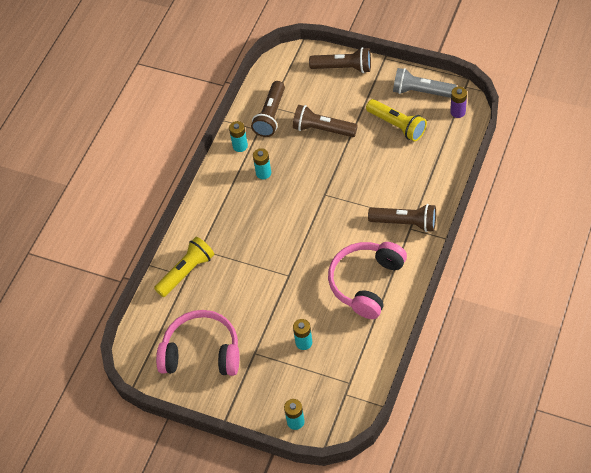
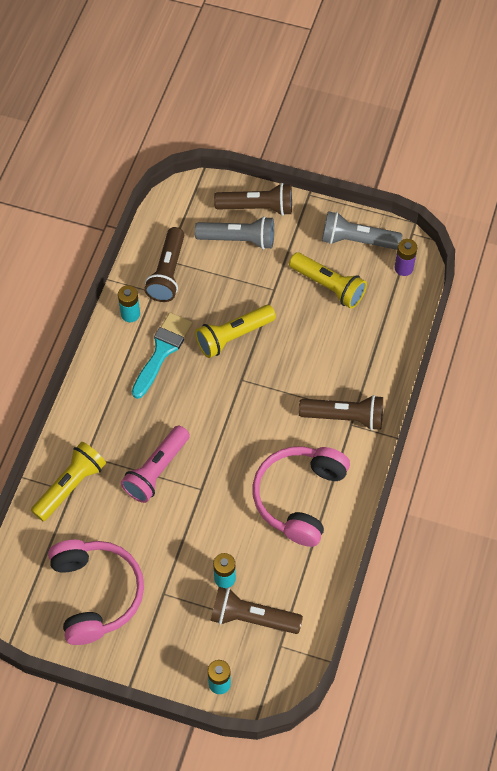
camera: 10 degrees left, 5 degrees up
pink headphones [156,310,239,376] -> pink headphones turned 75 degrees clockwise [48,540,144,645]
turquoise battery [253,148,271,179] -> turquoise brush [132,312,193,399]
brown flashlight [293,105,358,137] -> brown flashlight moved to [210,587,303,634]
none -> pink flashlight [121,425,190,503]
none -> grey flashlight [195,216,274,249]
none -> yellow flashlight [195,305,276,358]

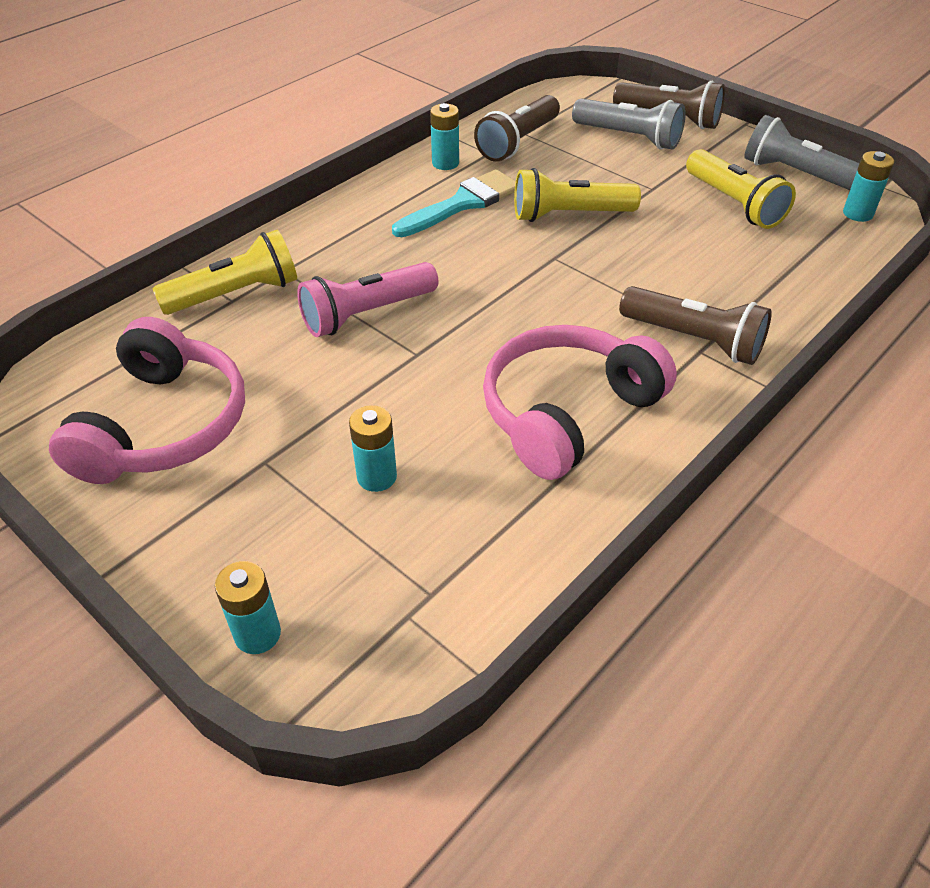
camera: 25 degrees right, 15 degrees down
brown flashlight [210,587,303,634] -> none
purple battery [394,239,417,276] -> turquoise battery [843,151,894,222]

